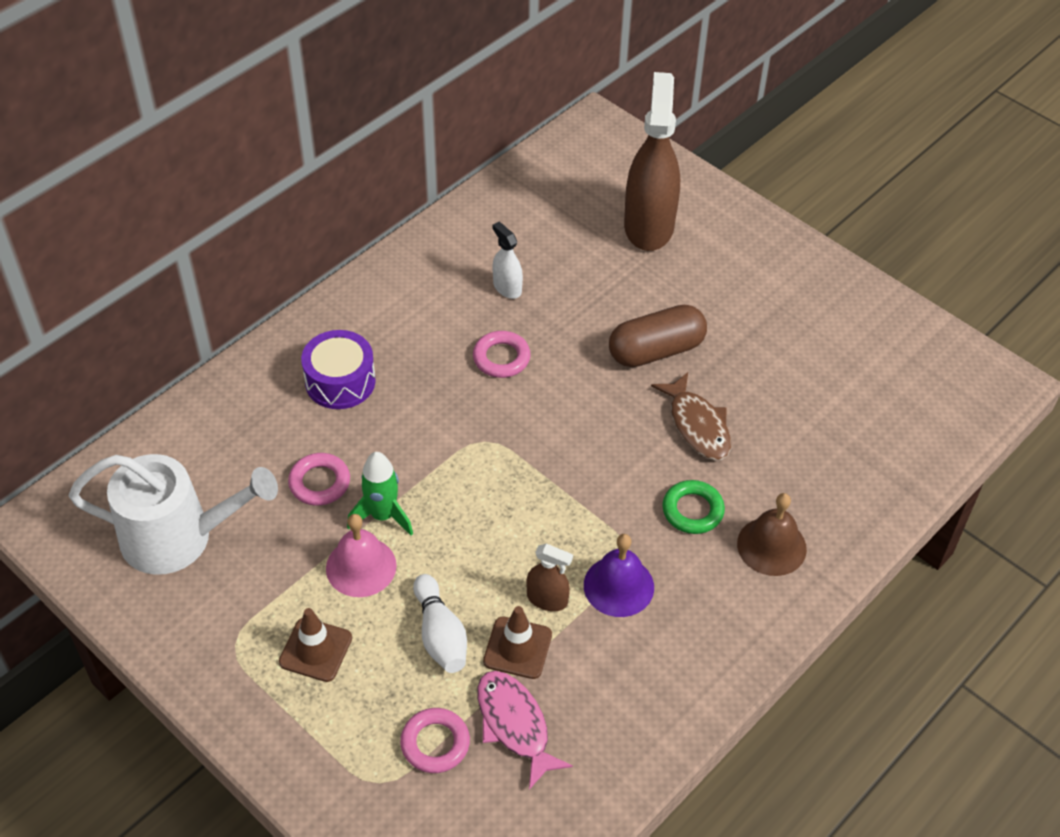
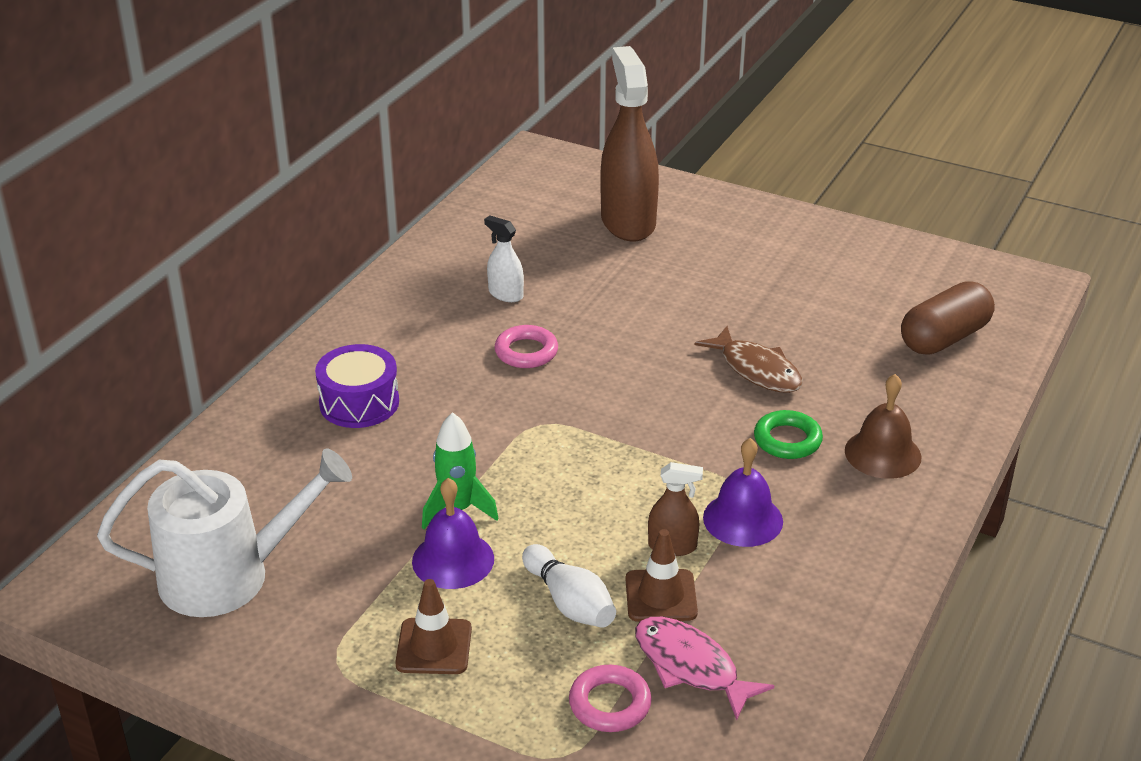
camera: 15 degrees left, 15 degrees down
pink ring [288,453,350,506] -> none
pink bell [326,514,397,597] -> purple bell [412,478,494,589]
brown capsule [609,305,707,367] -> brown capsule moved to [901,281,995,355]

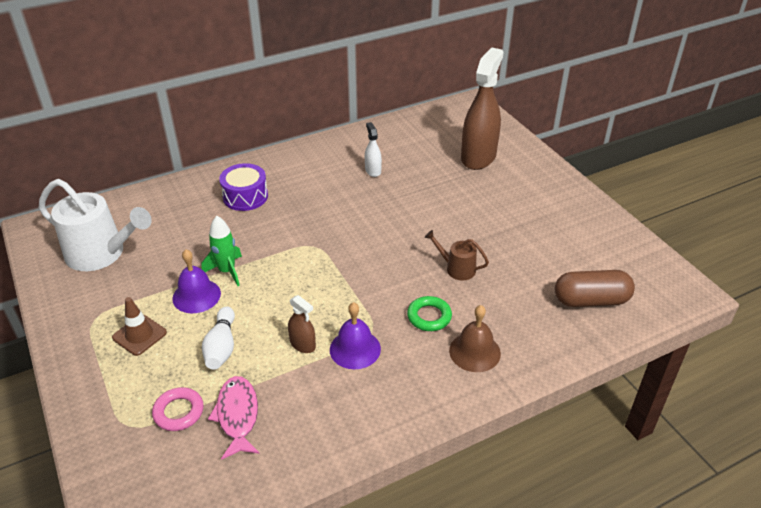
camera: 35 degrees right, 5 degrees up
pink ring [495,325,558,368] -> none
brown traffic cone [626,529,698,622] -> none
brown fish [695,326,803,393] -> brown watering can [425,230,489,281]

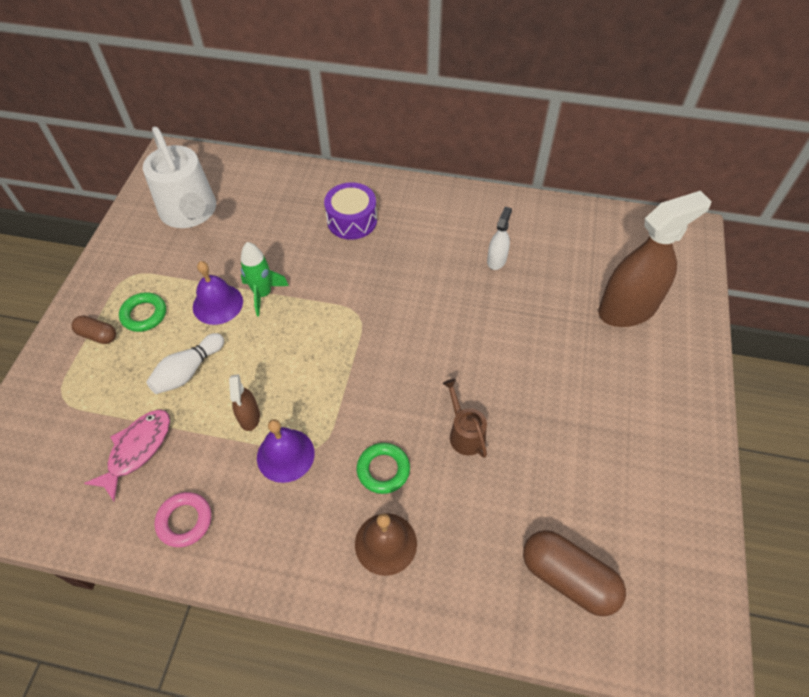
camera: 40 degrees right, 15 degrees up
brown traffic cone [112,297,167,356] -> green ring [119,292,166,332]
pink ring [152,387,204,431] -> pink ring moved to [155,492,211,547]
none -> brown capsule [71,315,116,344]

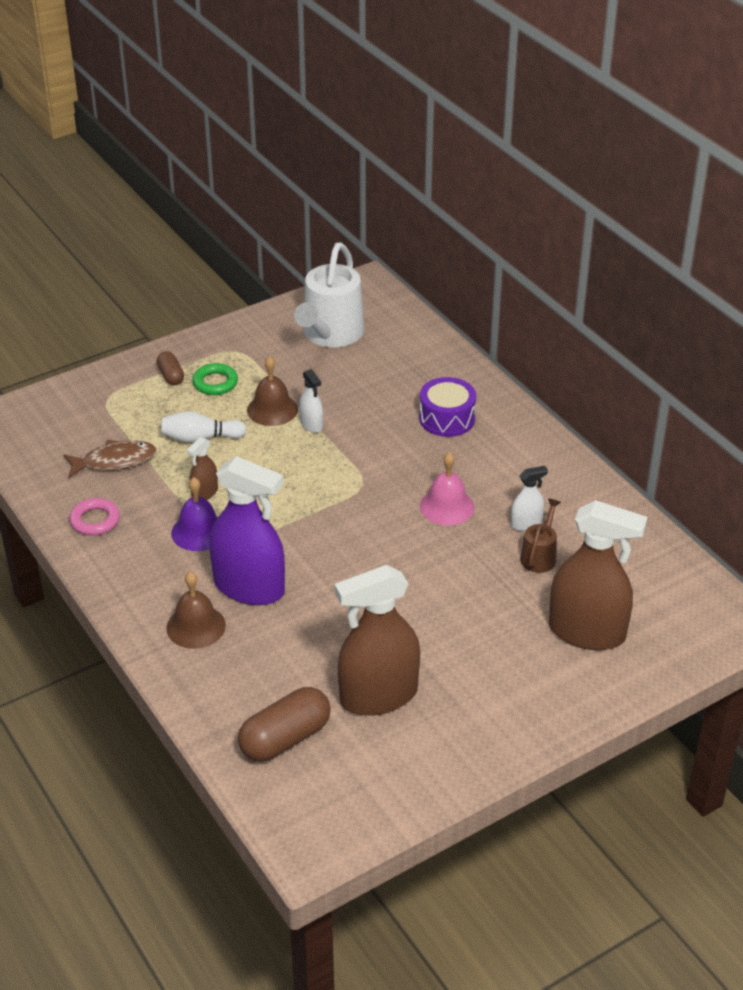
camera: 45 degrees right, 15 degrees down
pink fish [84,409,170,501] -> brown fish [64,440,157,478]
purple bell [193,261,243,325] -> brown bell [247,356,298,426]
green rocket [241,242,289,316] -> white spray bottle [299,369,323,433]
green ring [357,443,410,494] -> purple spray bottle [209,456,285,605]
brown watering can [443,379,487,458] -> brown watering can moved to [520,499,561,573]
brown capsule [523,530,626,616] -> brown capsule turned 60 degrees clockwise [238,687,331,761]
none -> brown spray bottle [335,565,420,716]
none -> pink bell [420,452,474,525]

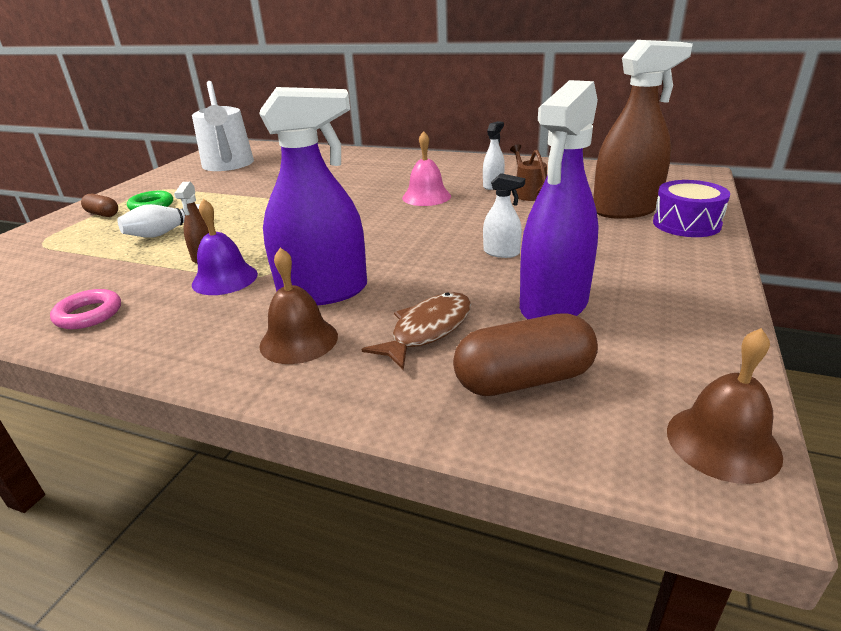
camera: 35 degrees left, 10 degrees down
brown fish [64,440,157,478] -> brown fish moved to [362,292,471,370]
brown capsule [238,687,331,761] -> brown capsule turned 60 degrees clockwise [453,313,598,396]
brown bell [247,356,298,426] -> brown bell moved to [667,328,783,484]
white spray bottle [299,369,323,433] -> white spray bottle moved to [483,173,525,258]
brown spray bottle [335,565,420,716] -> purple spray bottle [520,80,599,319]
purple drum [419,377,476,437] -> purple drum moved to [653,180,730,237]

